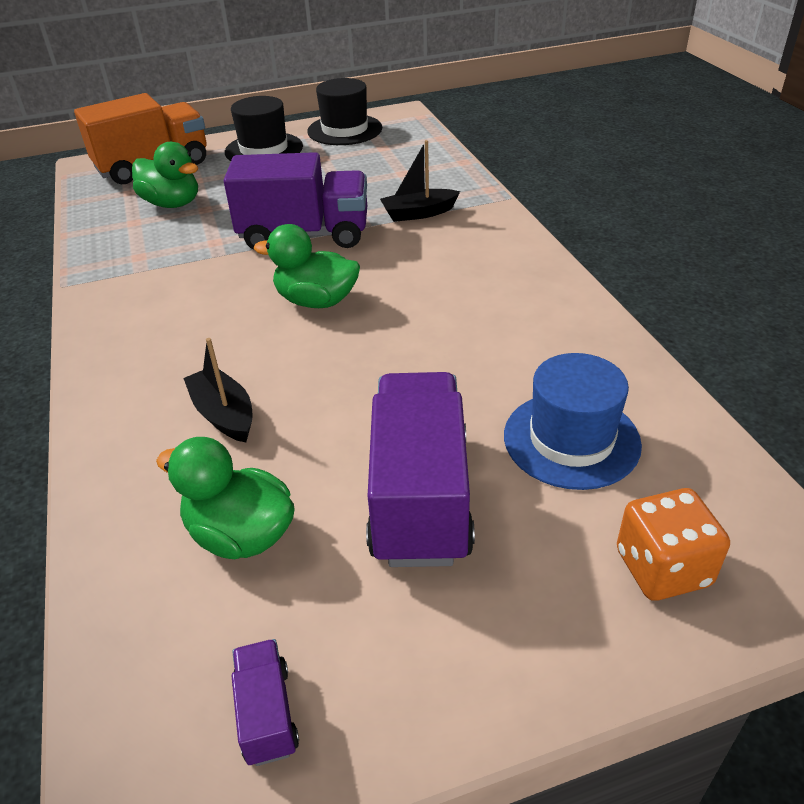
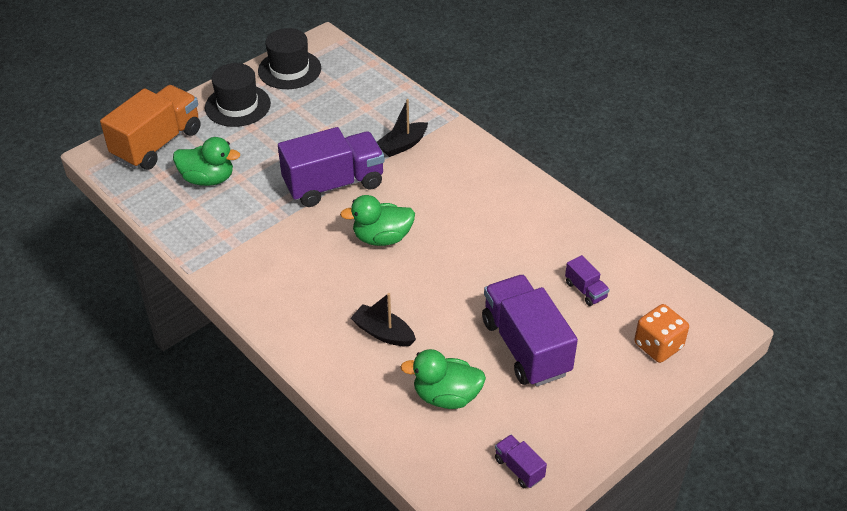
camera: 25 degrees left, 5 degrees up
blue hat [504,353,642,490] -> purple truck [565,255,610,306]

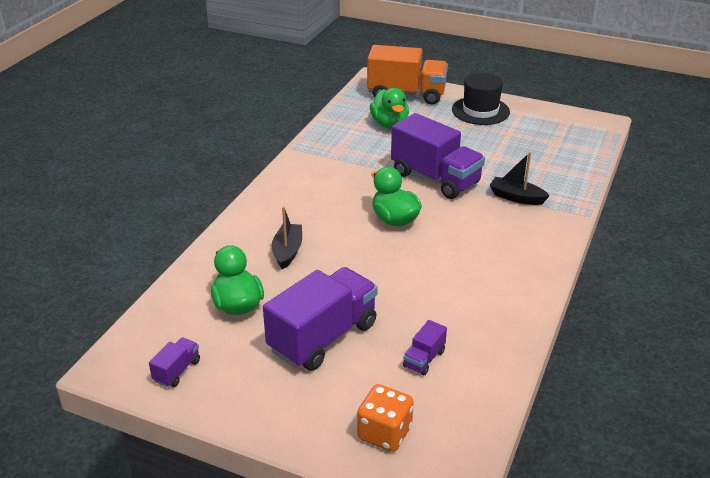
camera: 65 degrees right, 10 degrees down
black hat [258,28,321,89] -> none

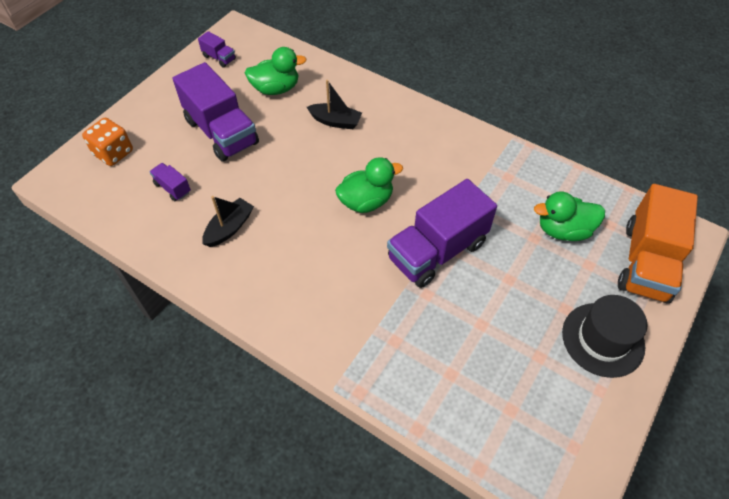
camera: 100 degrees right, 20 degrees up
black boat [489,152,550,205] -> black boat moved to [202,196,254,247]

